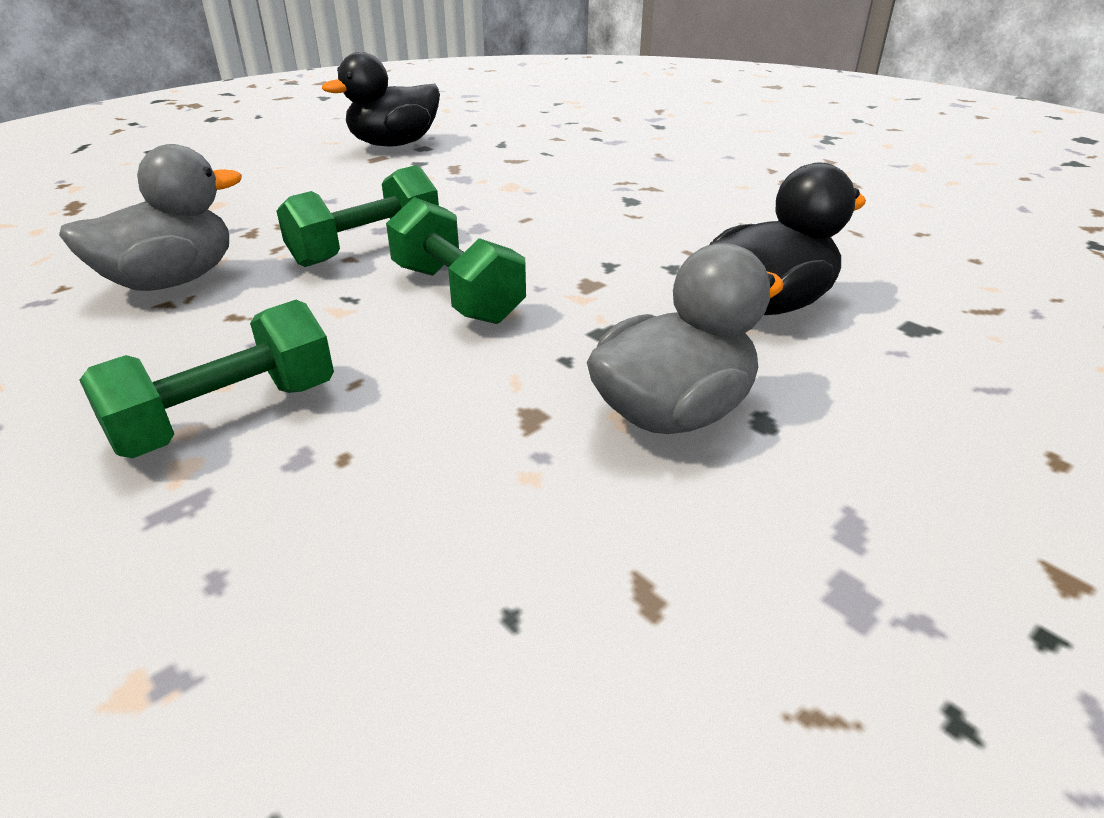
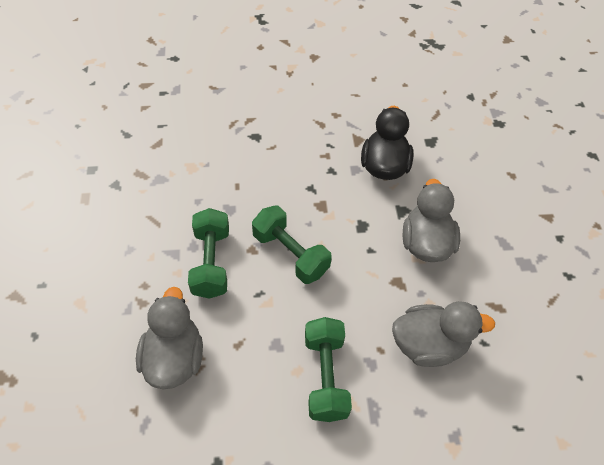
camera: 55 degrees left, 20 degrees up
black duck [322,52,440,146] -> none
green dumbbell [386,197,526,324] -> green dumbbell turned 45 degrees clockwise [252,206,332,284]
none -> grey duck [392,301,495,367]

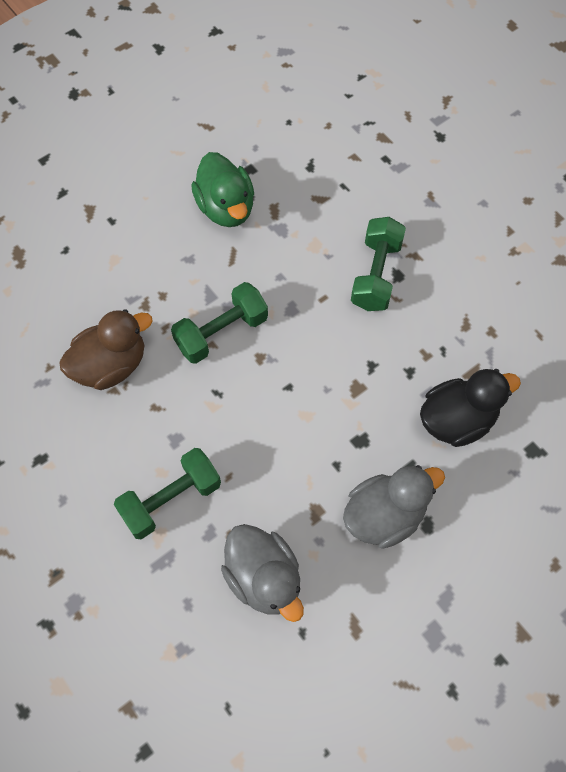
camera: 60 degrees right, 10 degrees up
grey duck [136,287,203,389] -> brown duck [59,309,153,390]
green dumbbell [252,206,332,284] -> green dumbbell moved to [351,217,406,311]
none -> green duck [191,152,254,227]

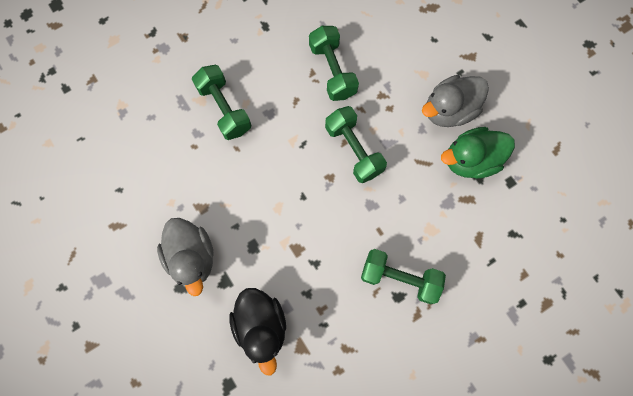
camera: 95 degrees right, 10 degrees up
brown duck [59,309,153,390] -> green dumbbell [309,26,359,101]
grey duck [221,524,304,622] -> grey duck moved to [422,75,489,127]

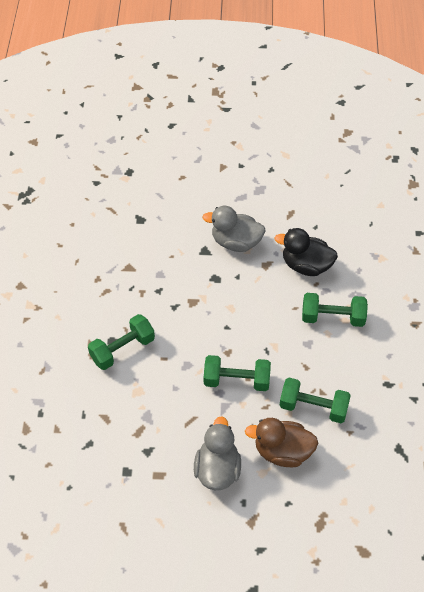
camera: 125 degrees right, 20 degrees down
black duck [229,288,286,375] -> black duck moved to [274,228,338,276]
green duck [441,127,515,179] -> none
none -> brown duck [245,418,318,467]

